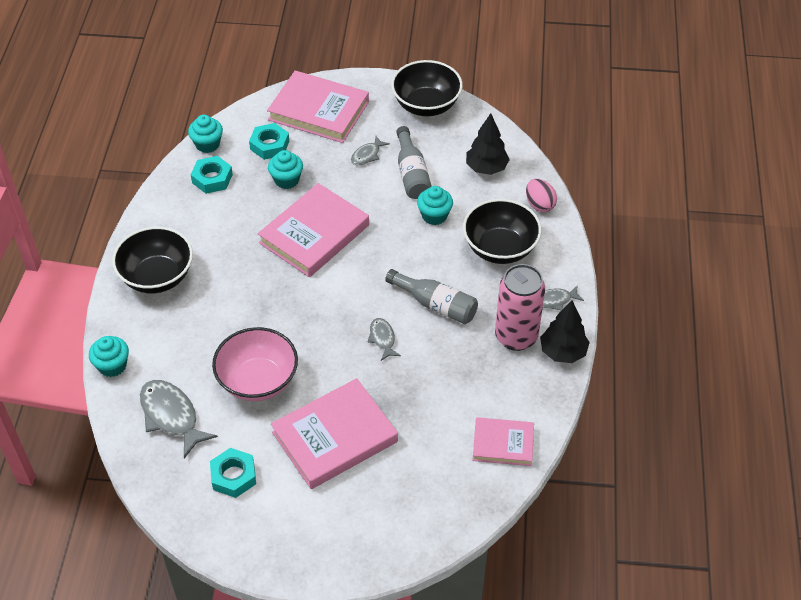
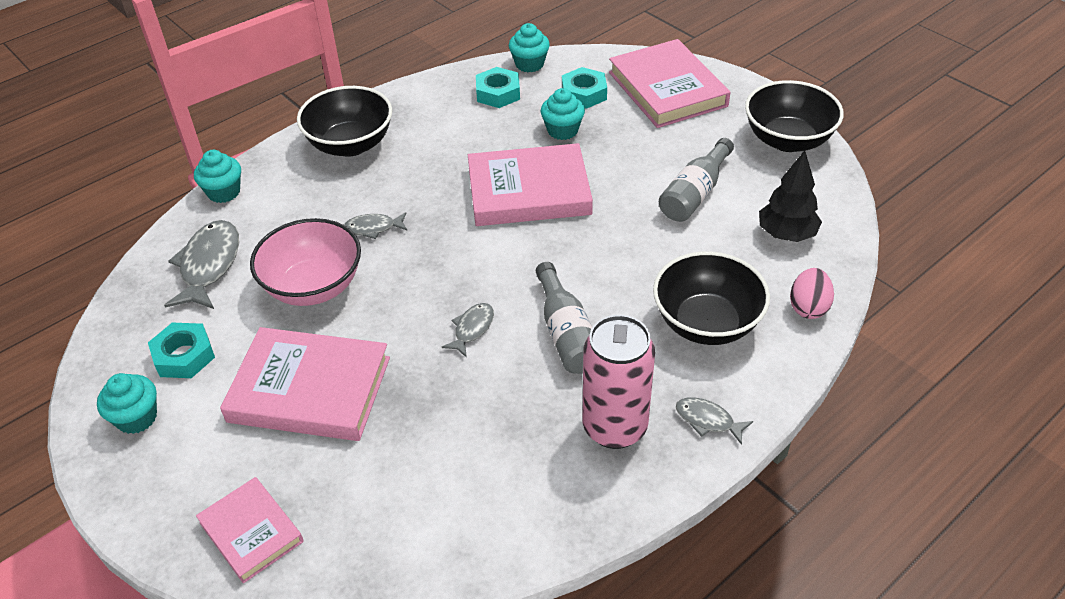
camera: 45 degrees right, 5 degrees down
grey fish [351,136,390,165] -> grey fish moved to [344,212,407,239]
turquoise cupcake [417,186,453,225] -> turquoise cupcake moved to [97,373,157,434]
pink book [473,417,534,466] -> pink book moved to [196,477,304,584]
black tree [540,301,590,363] -> none

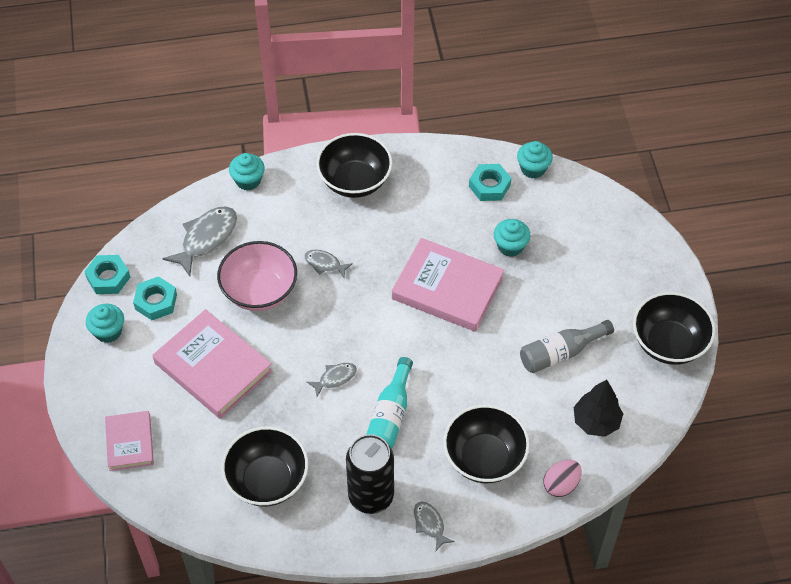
camera: 30 degrees right, 10 degrees up
grey bottle [536,262,592,374] -> turquoise bottle [366,357,413,449]
turquoise nut [562,67,607,109] -> turquoise nut moved to [84,255,130,294]
pink can [582,315,655,449] -> black can [346,434,394,514]
pink book [609,39,730,128] -> none
none -> black bowl [221,426,308,507]

